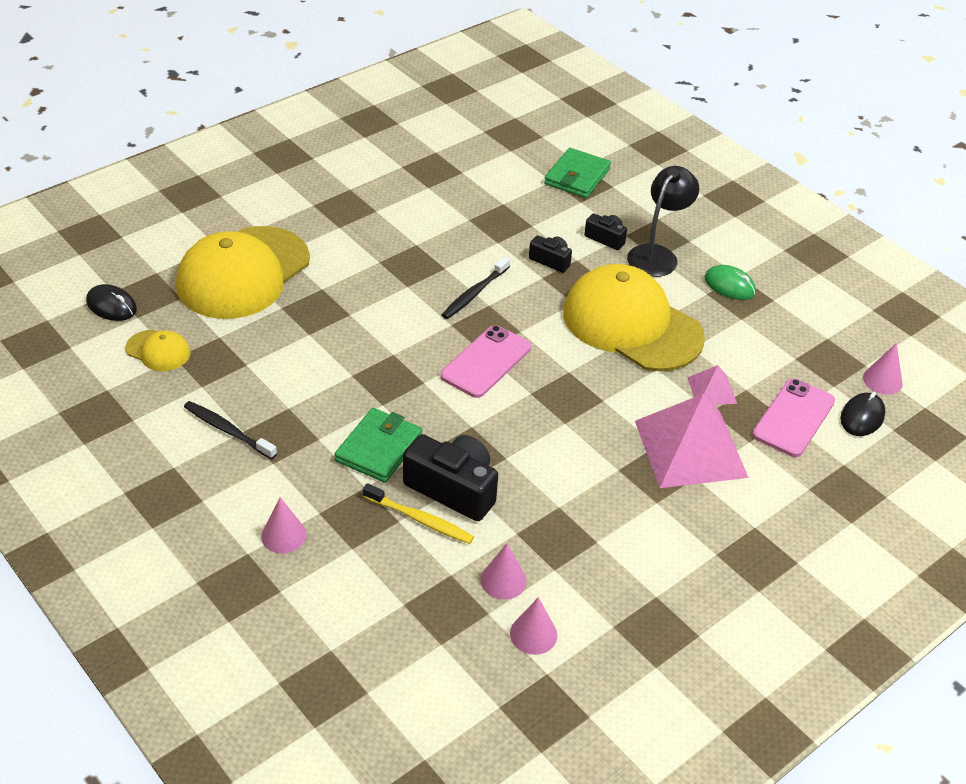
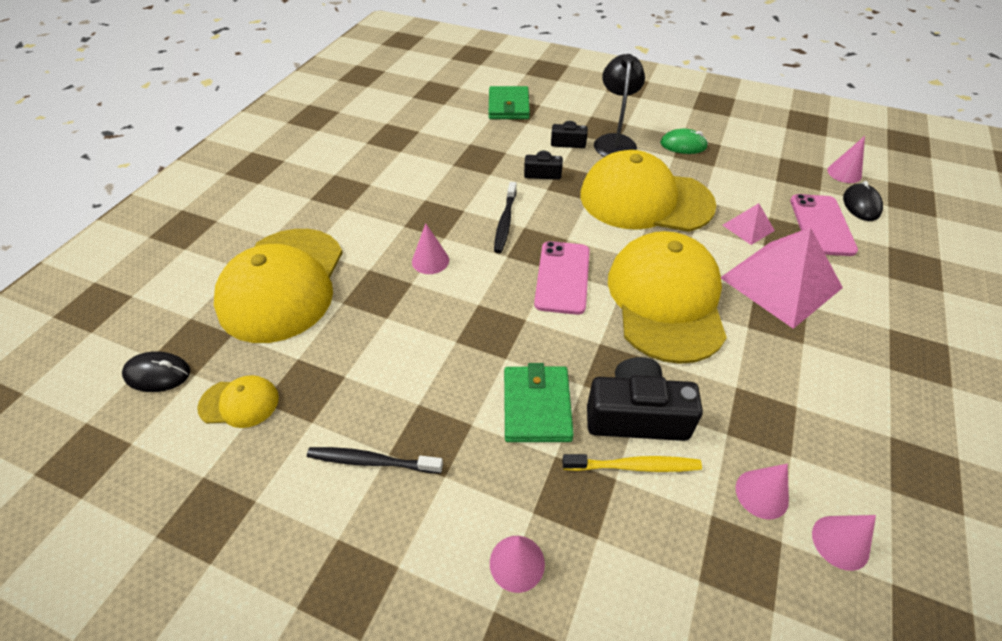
camera: 25 degrees left, 5 degrees up
none -> pink cone [412,223,449,274]
none -> yellow cap [608,231,727,364]

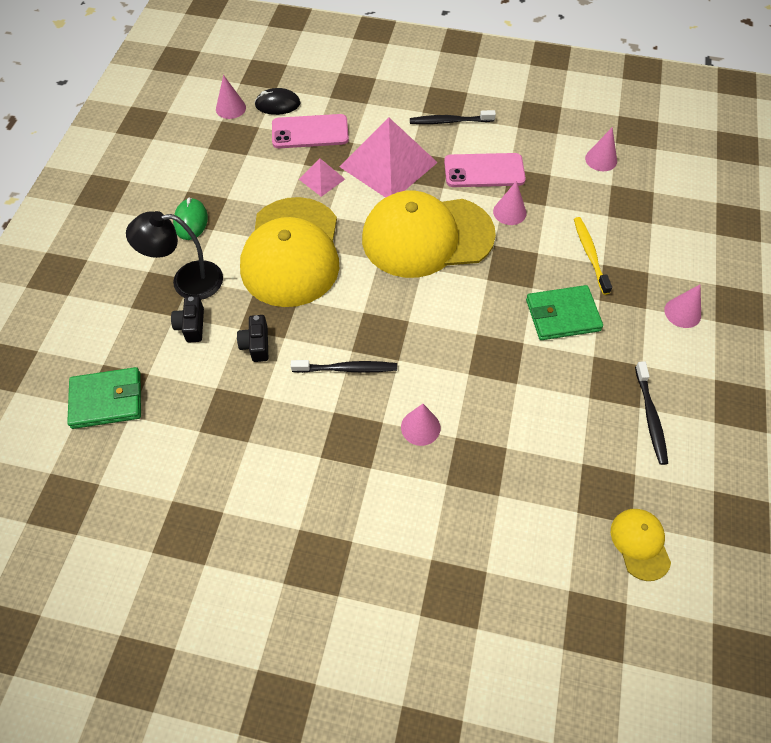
camera: 100 degrees left, 10 degrees up
black mouse [122,351,190,392] -> none
yellow cap [214,229,343,343] -> none
pink phone [534,241,590,315] -> pink phone moved to [444,153,526,187]
black camera [587,357,703,441] -> none
pink cone [736,464,789,519] -> pink cone moved to [493,181,527,225]
none -> black toothbrush [410,110,496,124]

